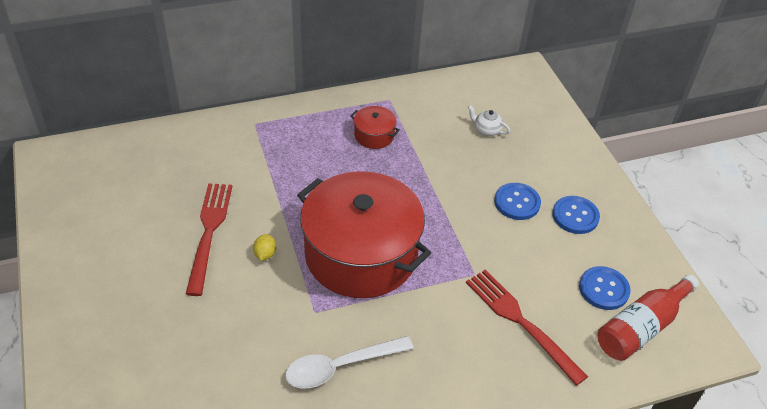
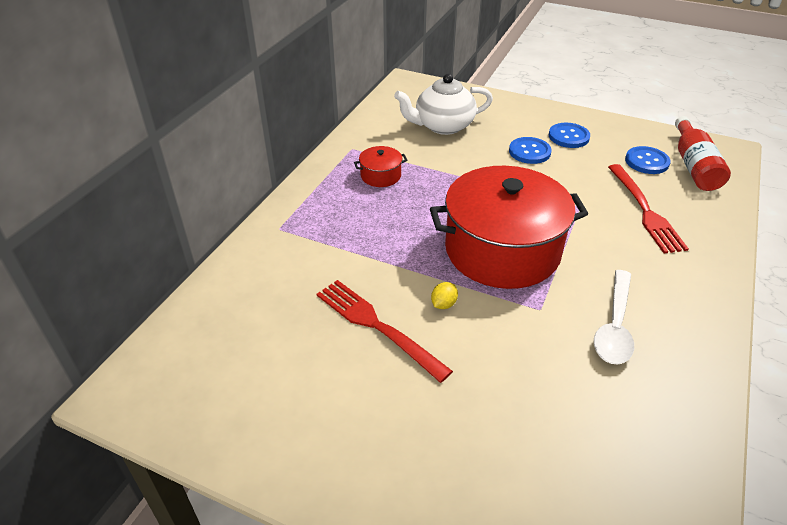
camera: 45 degrees left, 5 degrees down
yellow lemon [253,234,276,261] -> yellow lemon turned 75 degrees clockwise [431,282,458,309]
red fork [466,269,588,386] -> red fork turned 105 degrees counterclockwise [608,164,689,254]
white teapot [468,105,510,136] -> white teapot [394,74,493,135], size x2.26

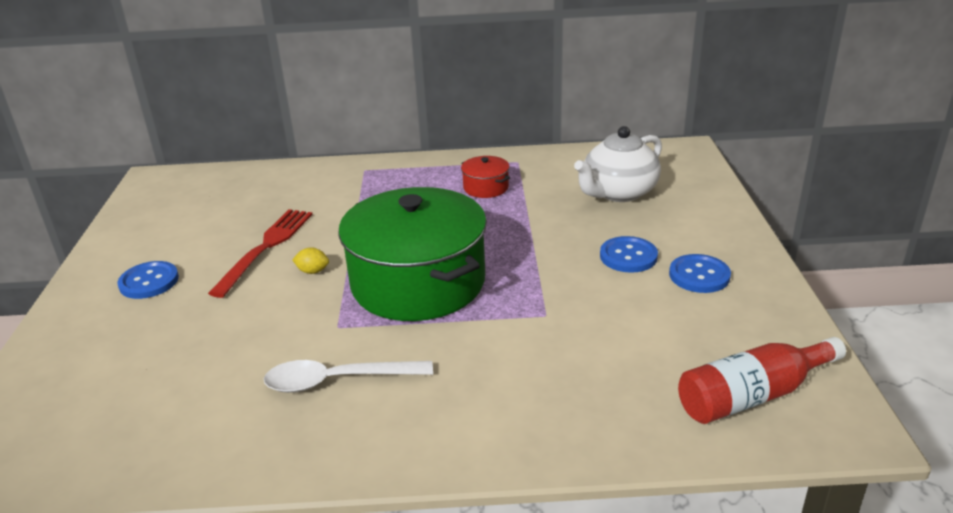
camera: 65 degrees right, 10 degrees down
white teapot [394,74,493,135] -> white teapot turned 90 degrees counterclockwise [574,126,662,202]
red pot [430,166,588,289] -> green pot [338,187,487,321]
red fork [608,164,689,254] -> none
blue button [625,146,671,174] -> blue button moved to [118,261,179,299]

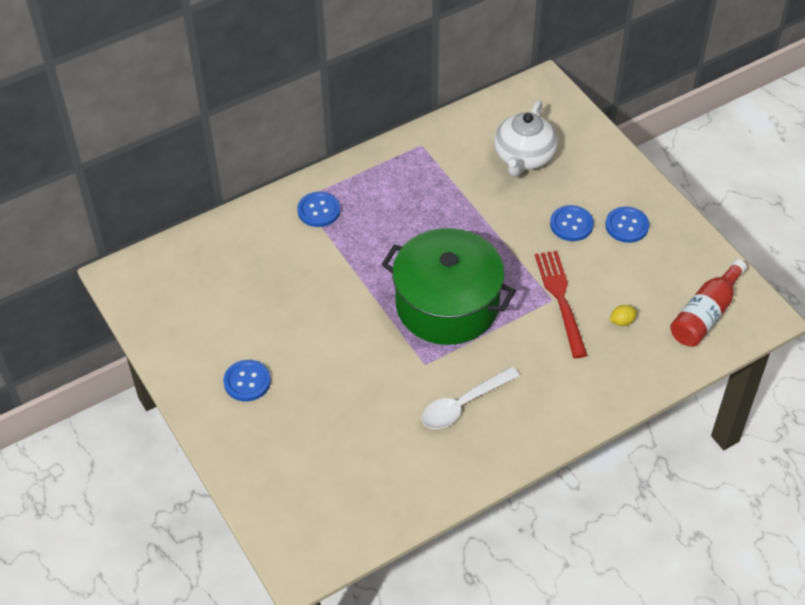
camera: 30 degrees left, 20 degrees up
red fork [208,209,313,298] -> red fork moved to [535,251,588,358]
yellow lemon [292,247,329,274] -> yellow lemon moved to [609,305,637,326]
red pot [461,156,510,198] -> none
none -> blue button [297,192,340,227]

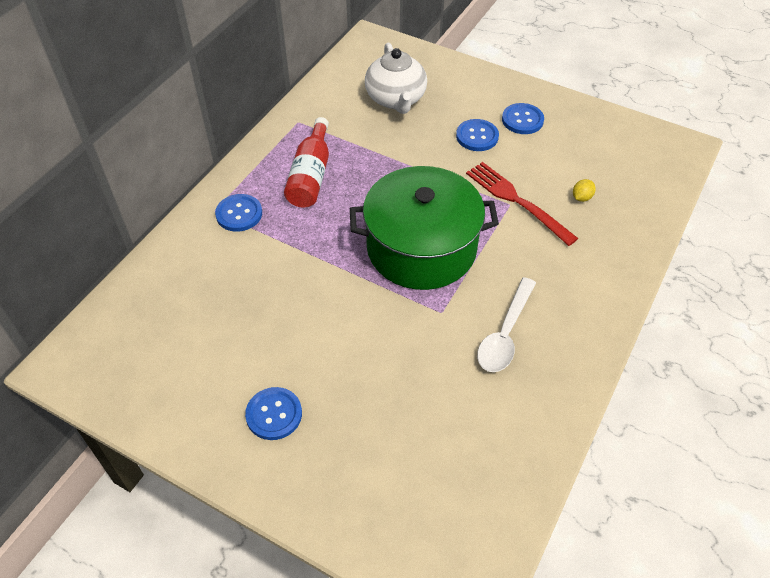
camera: 30 degrees left, 0 degrees up
red bottle [670,259,747,346] -> red bottle moved to [284,117,329,208]

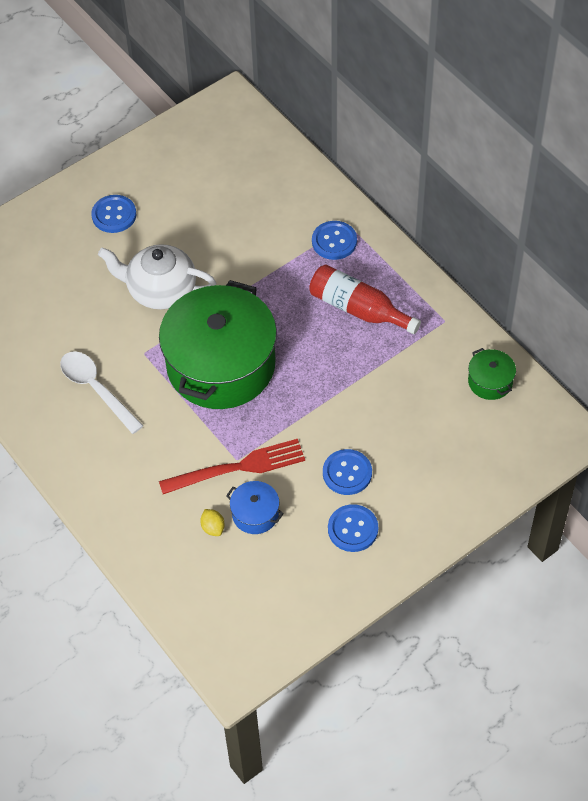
camera: 115 degrees right, 5 degrees up
white teapot [365,43,427,114] -> white teapot moved to [98,244,216,309]
none -> blue pot [226,481,284,534]
none -> green pot [468,348,516,400]

